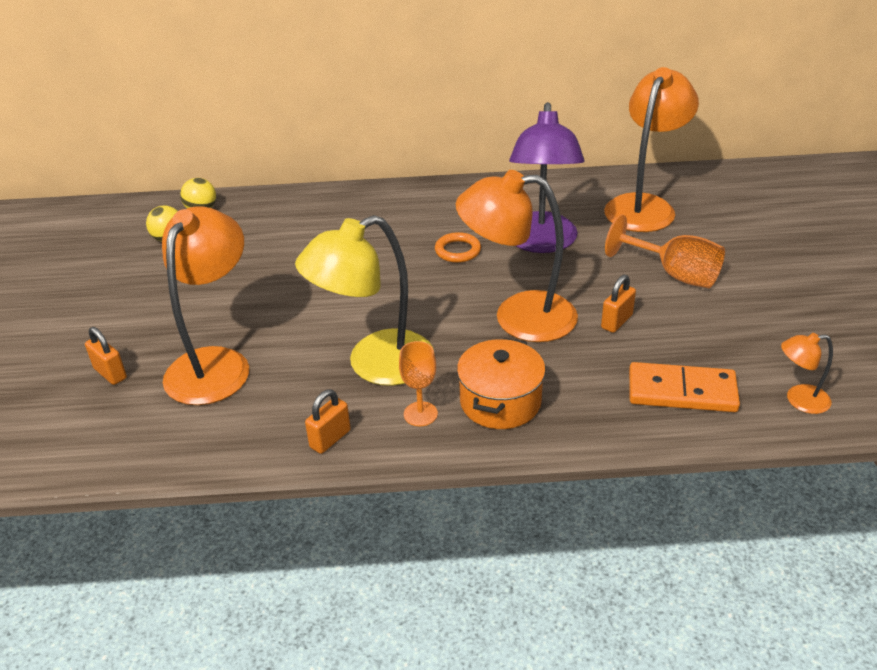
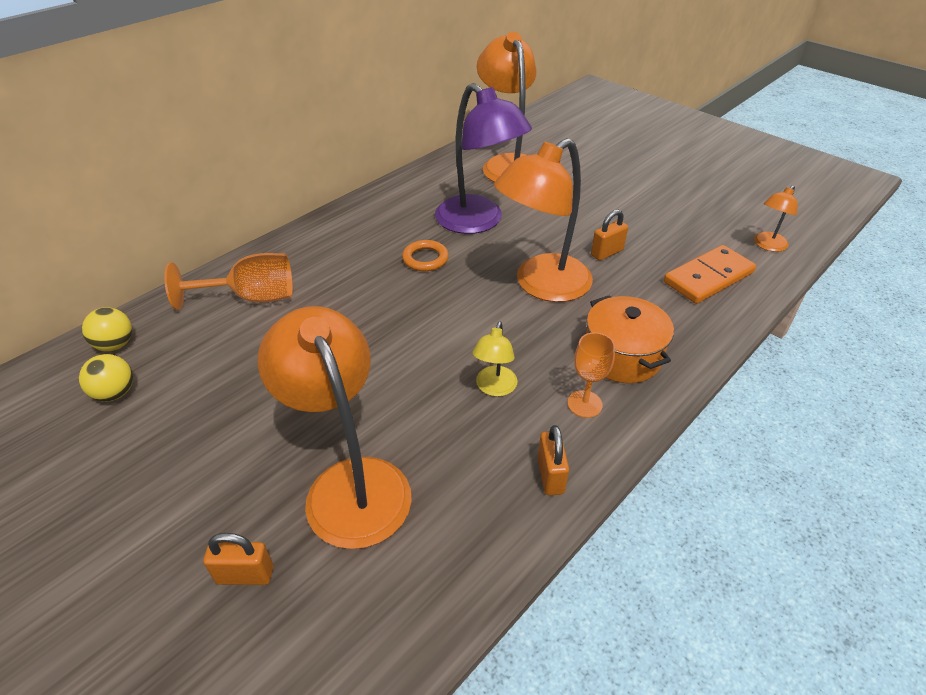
camera: 45 degrees left, 5 degrees up
yellow lamp [295,215,435,386] -> yellow lamp [472,321,518,397], size x0.46
orange padlock [601,275,636,333] -> orange padlock turned 60 degrees clockwise [591,210,628,261]
orange goblet [605,214,725,288] -> orange goblet moved to [164,253,293,310]

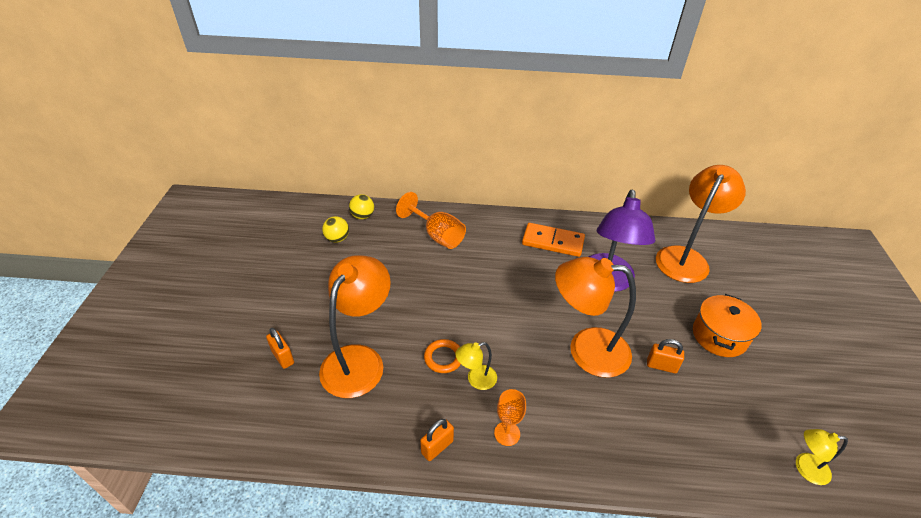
camera: 50 degrees right, 0 degrees up
orange ring [402,240,449,271] -> orange ring moved to [424,339,461,373]
orange pot [586,295,674,383] -> orange pot moved to [693,294,762,357]
orange domino [664,245,756,304] -> orange domino moved to [522,223,585,257]
orange lamp [754,185,798,252] -> yellow lamp [796,429,848,485]

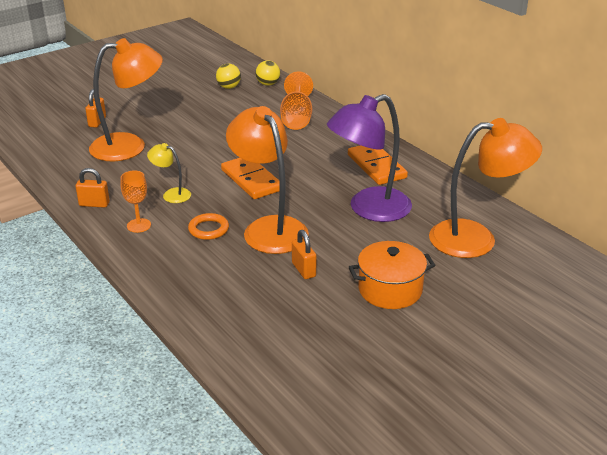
camera: 50 degrees right, 10 degrees down
orange ring [424,339,461,373] -> orange ring moved to [188,213,229,240]
yellow lamp [796,429,848,485] -> none
none -> orange domino [221,158,279,199]

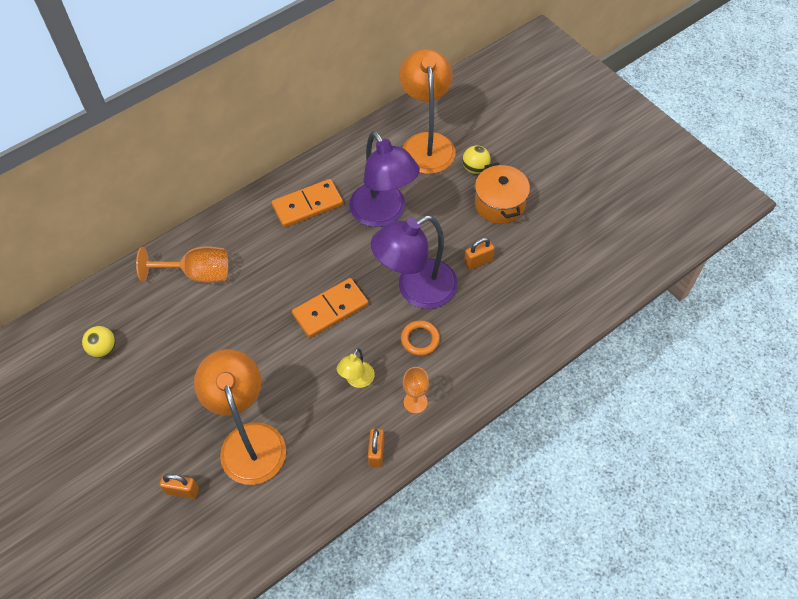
camera: 90 degrees left, 25 degrees up
orange lamp [226,106,309,254] -> purple lamp [371,215,458,309]
yellow ball [256,60,280,86] -> yellow ball moved to [462,145,491,174]

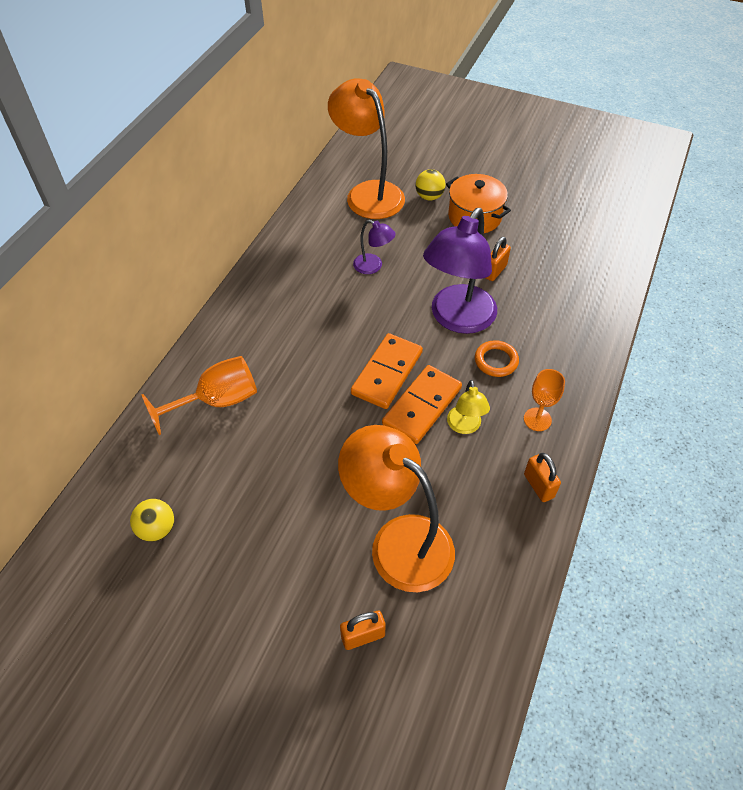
camera: 30 degrees left, 5 degrees down
orange domino [272,179,343,228] -> orange domino moved to [382,365,462,444]
purple lamp [349,131,420,227] -> purple lamp [353,220,395,274], size x0.46

